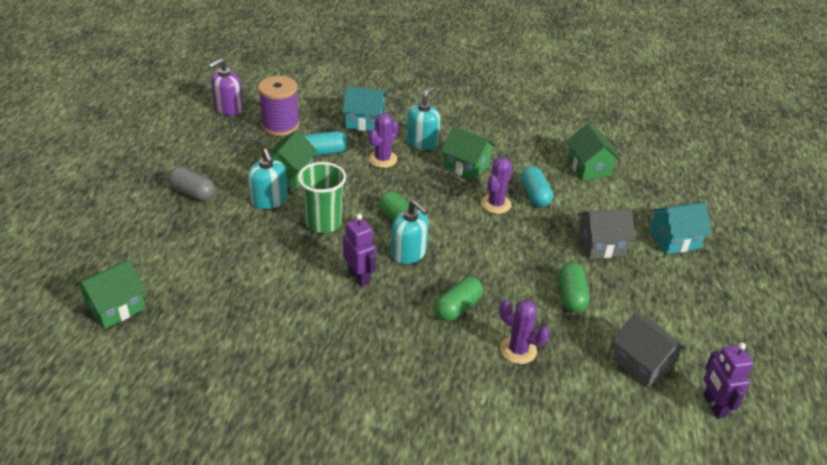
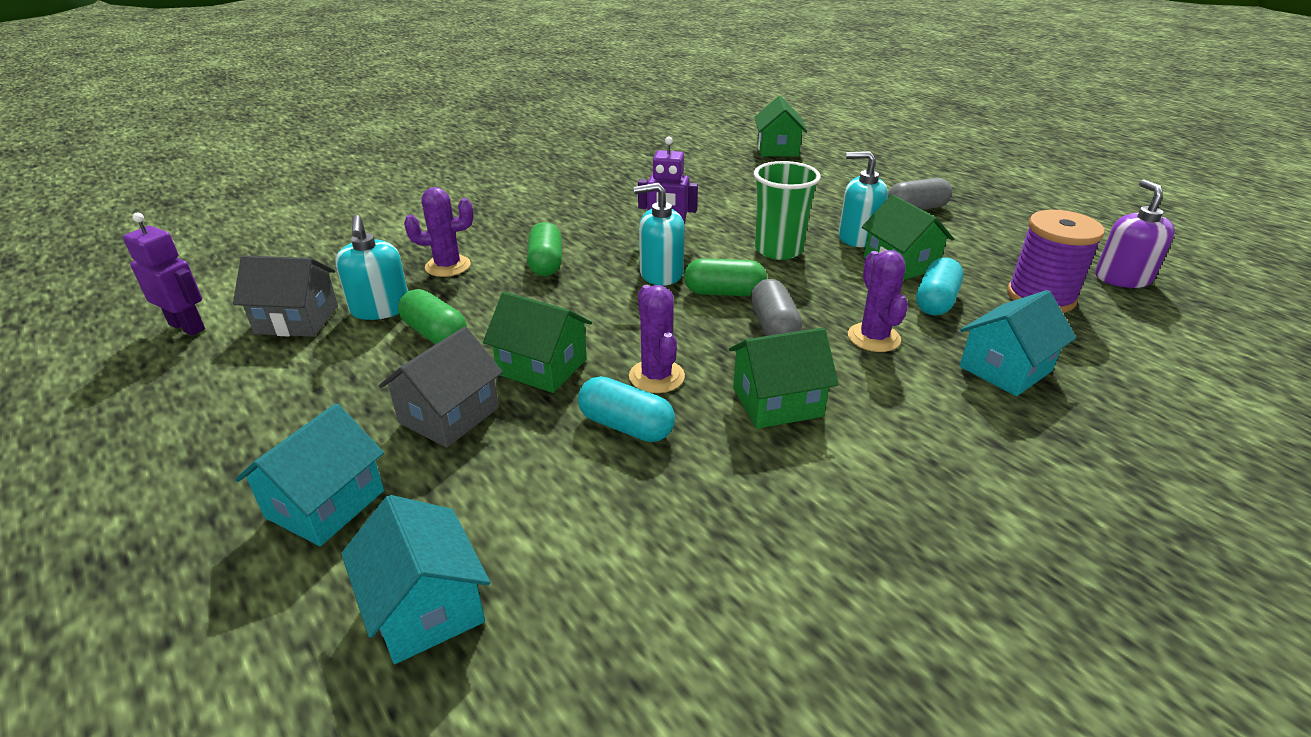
camera: 135 degrees right, 5 degrees down
turquoise soap dispenser [406,86,440,150] -> turquoise soap dispenser moved to [335,215,408,320]
green house [566,124,620,180] -> green house moved to [483,292,592,393]
none -> turquoise house [341,495,490,664]
none -> grey capsule [751,279,802,336]

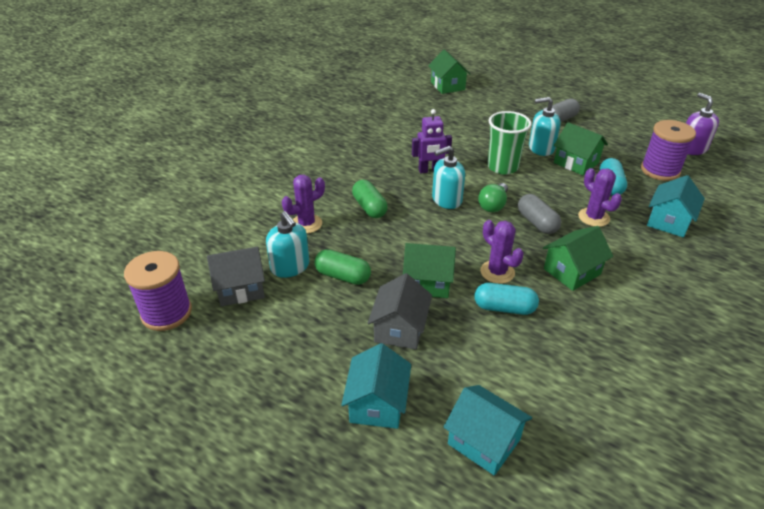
camera: 20 degrees left, 5 degrees up
purple robot [123,213,205,336] -> purple spool [124,251,192,331]
green capsule [684,258,767,296] -> green light bulb [478,183,508,212]

